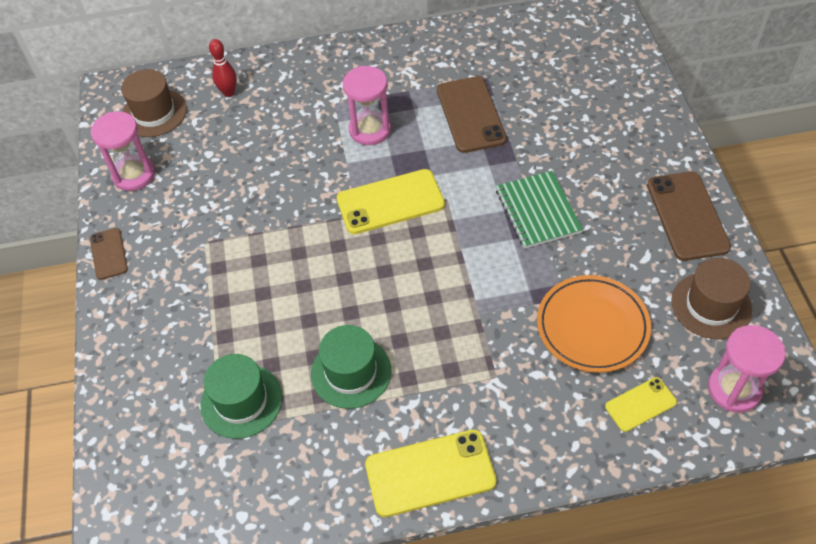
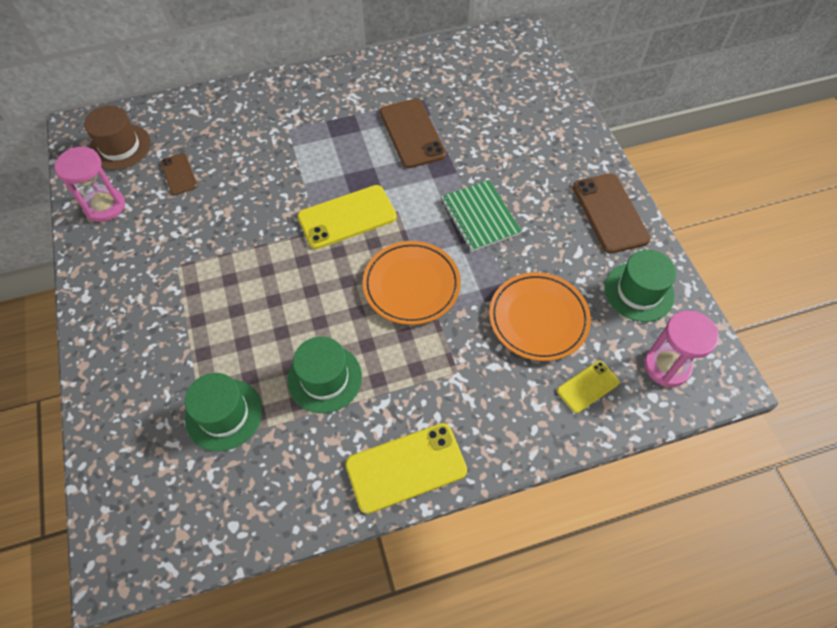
camera: 10 degrees left, 5 degrees up
brown phone [90,228,128,280] -> brown phone moved to [161,153,198,195]
red bowling pin [209,39,237,97] -> none
pink hourglass [343,66,391,145] -> none
brown hat [671,258,752,339] -> green hat [605,250,676,322]
none -> orange plate [363,241,461,325]

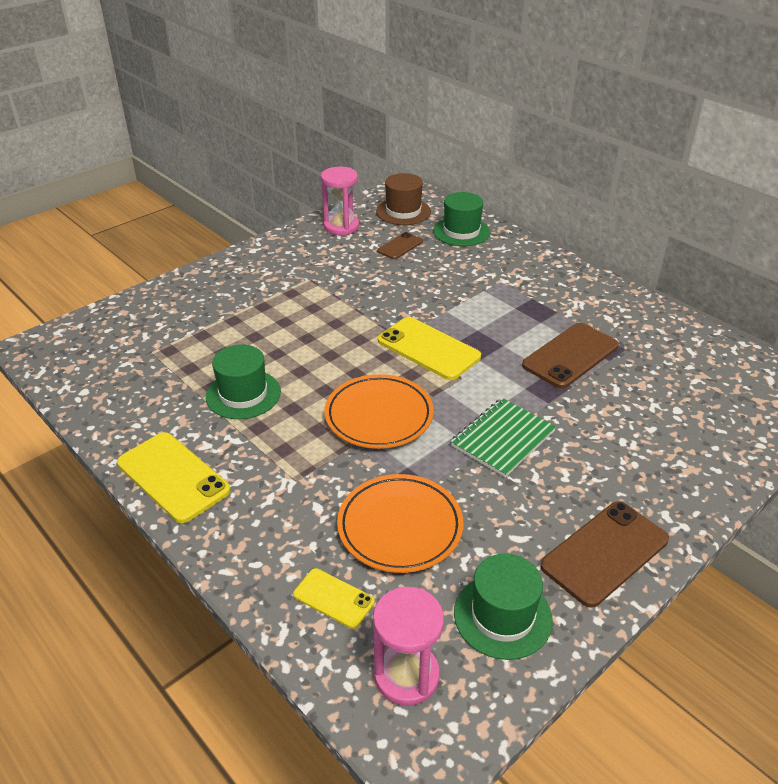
camera: 65 degrees right, 20 degrees down
green hat [185,373,262,452] -> green hat moved to [433,192,490,246]

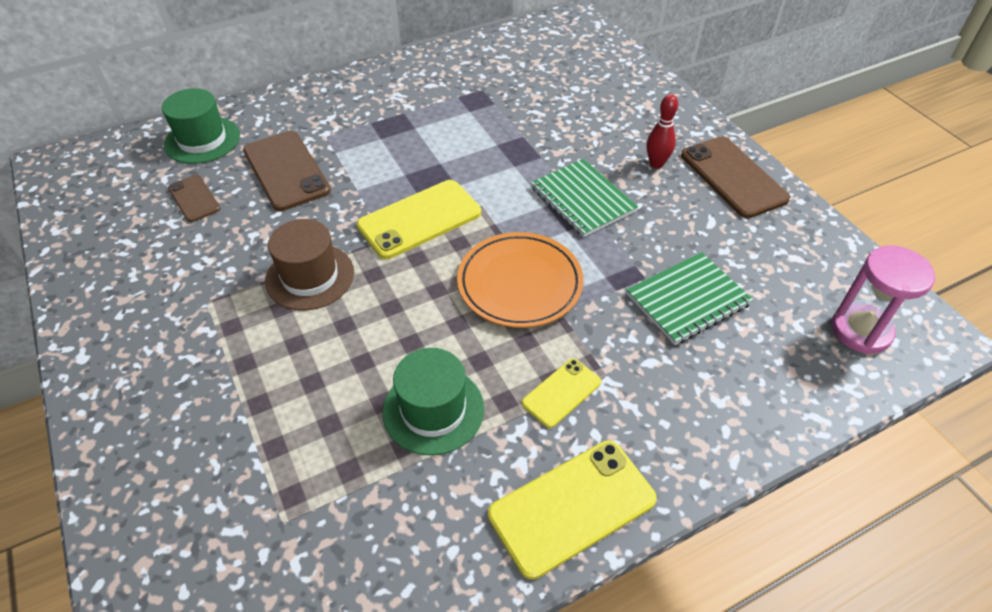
camera: 75 degrees left, 10 degrees up
yellow phone [293,568,374,629] -> yellow phone moved to [522,359,601,428]
pink hourglass [321,167,359,235] -> none
orange plate [337,474,464,573] -> green notebook [626,252,753,345]
brown hat [376,173,431,225] -> brown hat moved to [265,219,354,310]
green hat [454,554,553,660] -> none
brown phone [522,323,619,389] -> brown phone moved to [243,131,331,211]
none -> red bowling pin [647,94,678,168]

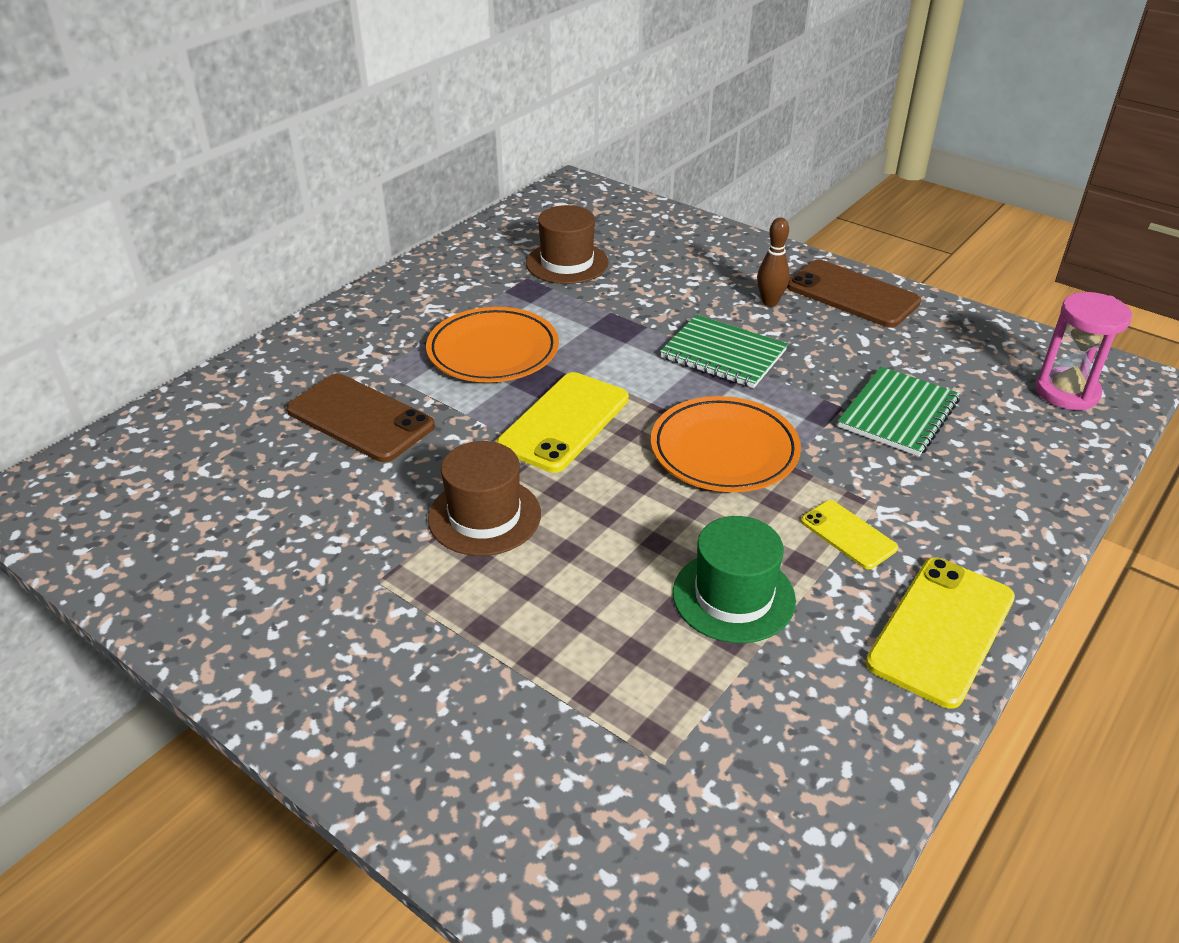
camera: 25 degrees left, 10 degrees down
green hat [162,88,240,164] -> none
brown phone [168,175,221,222] -> none
yellow phone [522,359,601,428] -> yellow phone turned 60 degrees counterclockwise [801,500,898,569]
red bowling pin [647,94,678,168] -> brown bowling pin [757,218,790,306]
none -> orange plate [426,307,559,383]
none -> brown hat [526,205,609,284]

